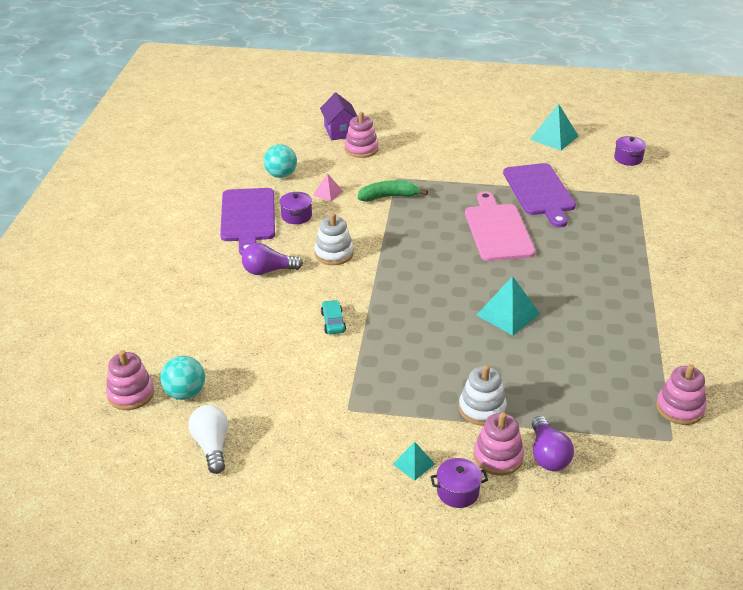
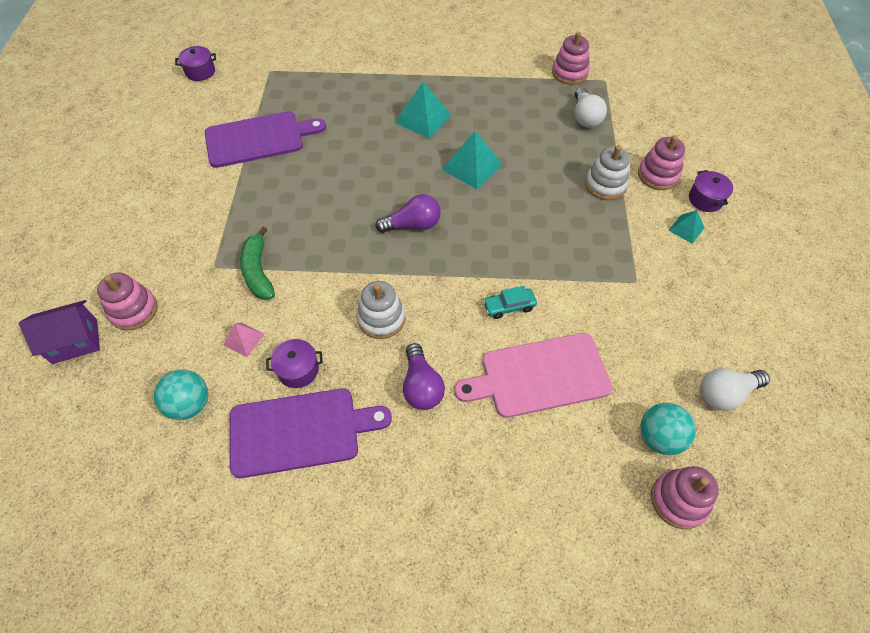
camera: 95 degrees left, 20 degrees up
pink cutting board [465,191,536,261] -> pink cutting board moved to [455,333,612,418]
turquoise pyramid [530,104,579,151] -> turquoise pyramid moved to [395,82,452,139]
purple light bulb [532,416,574,471] -> purple light bulb moved to [376,194,441,233]
none -> white light bulb [575,87,607,128]

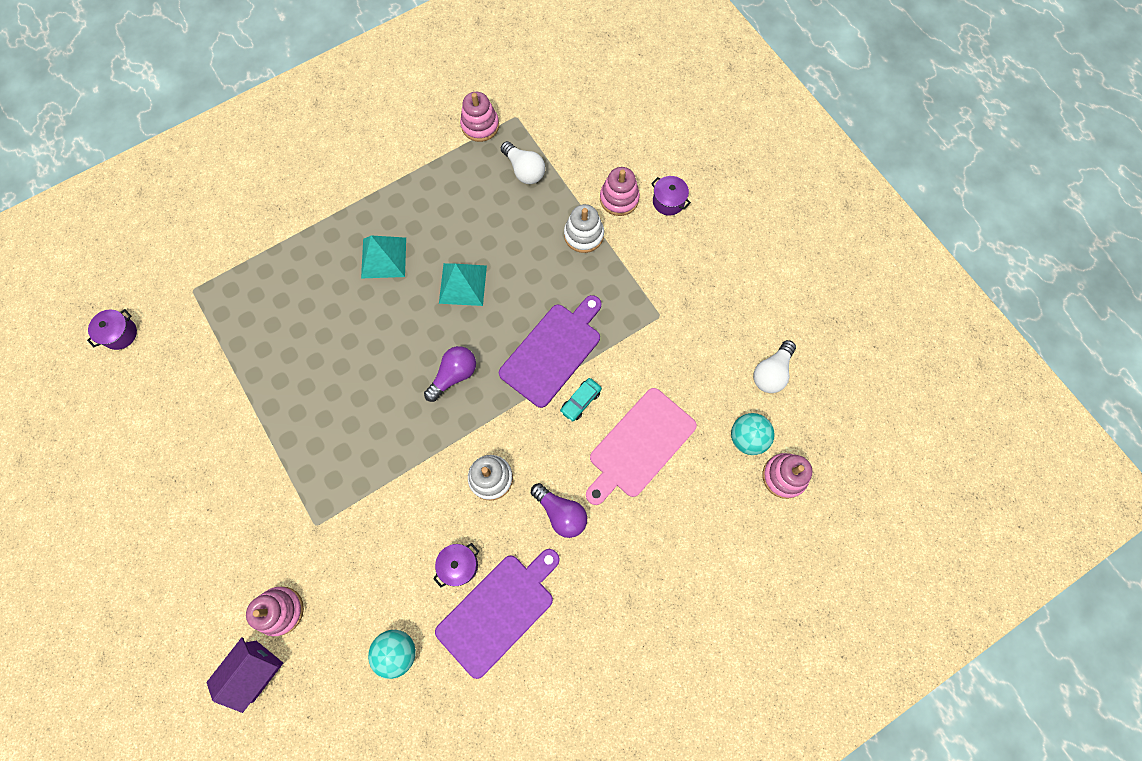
camera: 35 degrees left, 15 degrees up
purple cutting board [205,111,326,168] -> purple cutting board moved to [499,295,601,408]
pink pyramid [223,322,265,357] -> none
green banana [240,227,275,300] -> none
turquoise pyramid [668,210,705,244] -> none

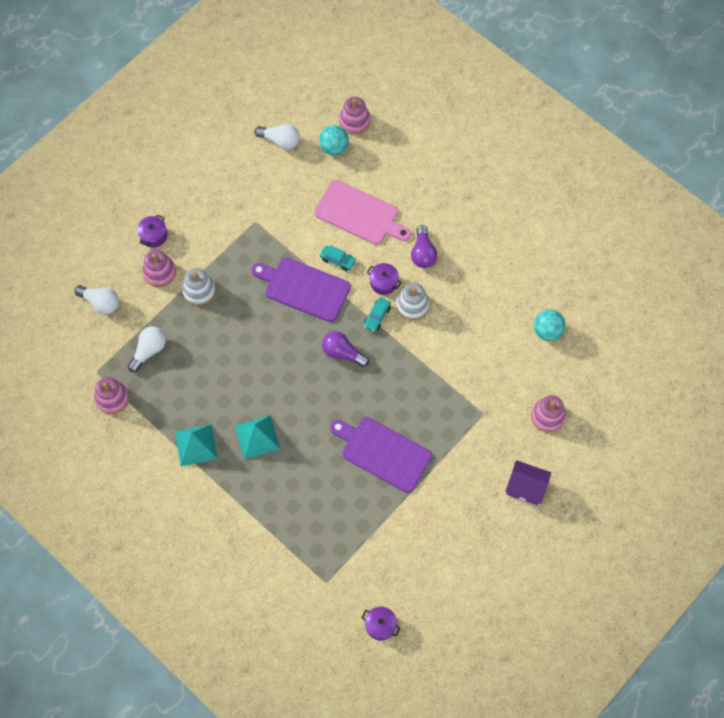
camera: 105 degrees left, 5 degrees down
purple house [206,637,283,713] -> purple house moved to [505,460,551,505]
purple pot [433,543,479,587] -> purple pot moved to [367,263,401,295]
purple cutting board [435,549,560,679] -> purple cutting board moved to [330,417,432,493]
turquoise pyramid [439,263,487,306] -> turquoise pyramid moved to [175,424,218,466]
purple light bulb [531,483,587,538] -> purple light bulb turned 150 degrees clockwise [411,225,437,268]
none -> white light bulb [75,285,119,314]
none -> turquoise car [364,297,391,332]

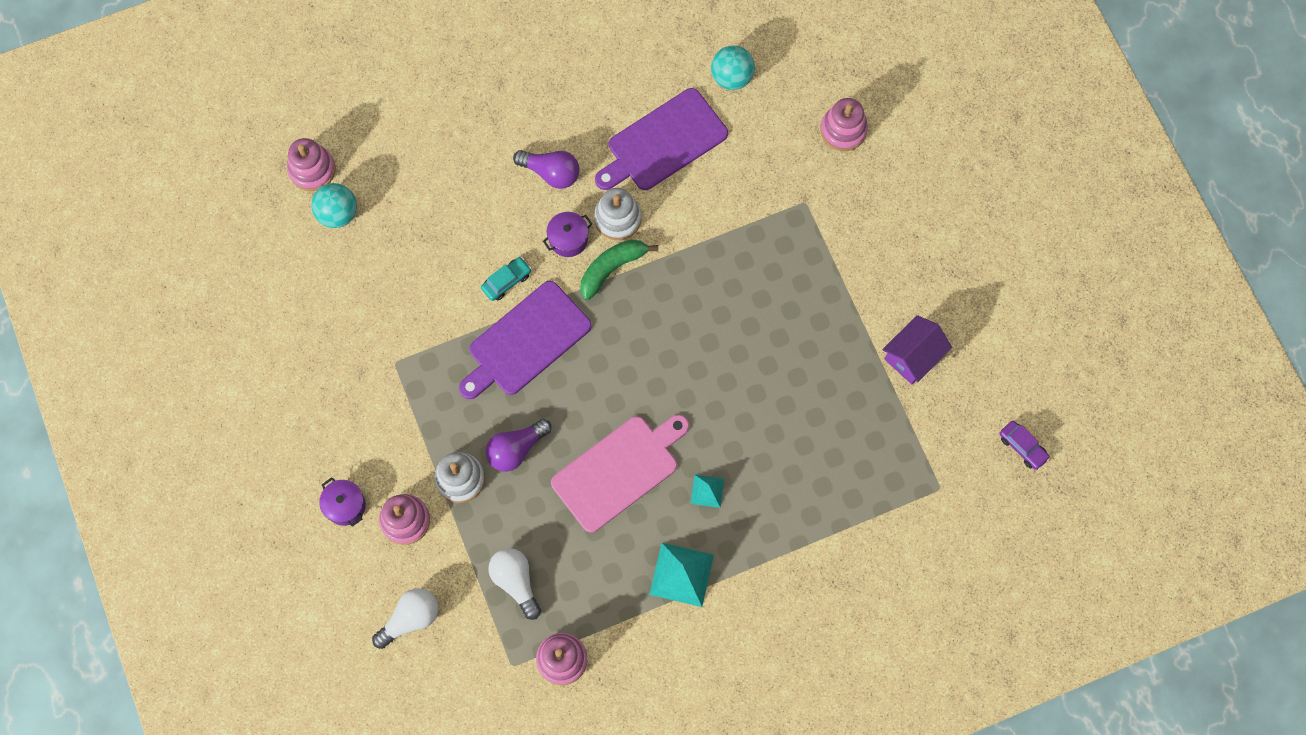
camera: 65 degrees left, 5 degrees up
turquoise pyramid [235,415,280,460] -> turquoise pyramid [691,475,724,508], size x0.57
white light bulb [254,124,300,150] -> none
pink cutting board [314,180,411,245] -> pink cutting board moved to [551,415,689,533]
purple light bulb [322,331,369,367] -> purple light bulb moved to [485,419,552,472]
purple cutting board [330,417,432,493] -> purple cutting board moved to [595,88,728,190]
purple pot [361,607,401,641] -> purple car [1000,421,1050,470]
turquoise car [364,297,391,332] -> green banana [580,239,658,300]
purple house [505,460,551,505] -> purple house moved to [882,315,952,384]

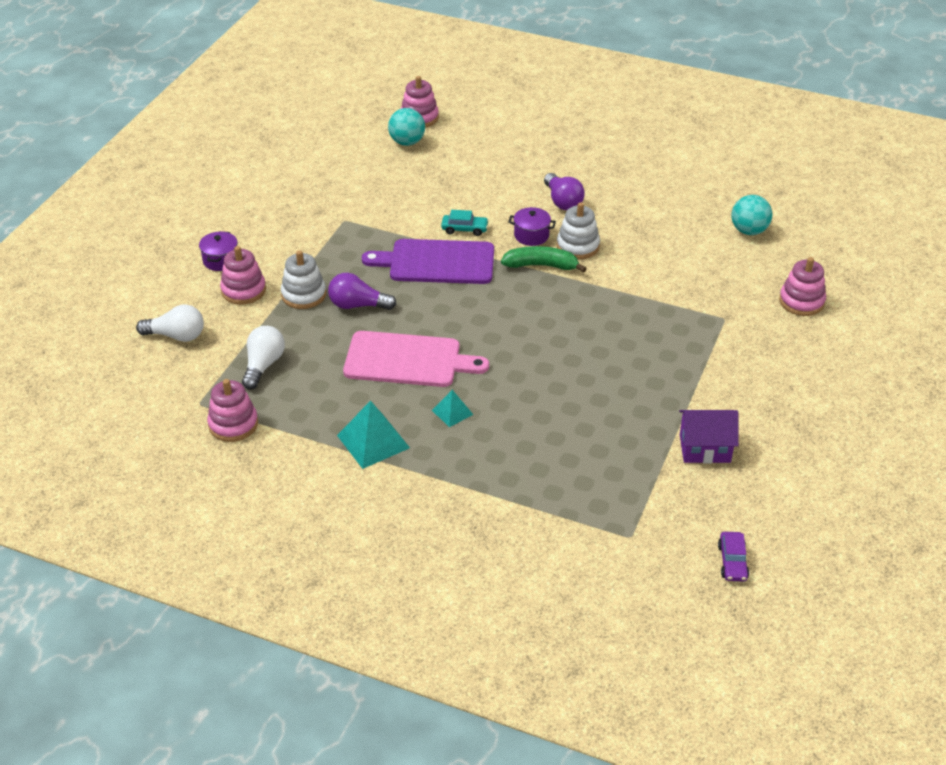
camera: 45 degrees right, 30 degrees down
purple cutting board [595,88,728,190] -> none

